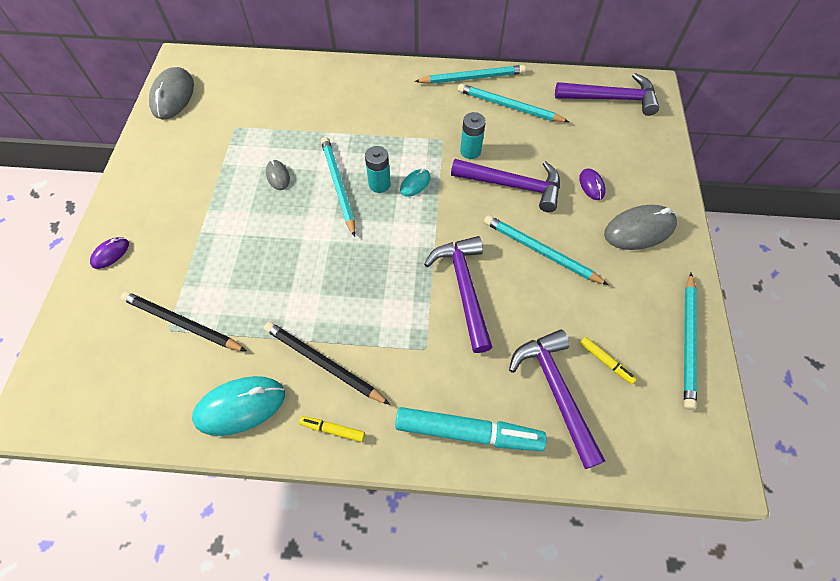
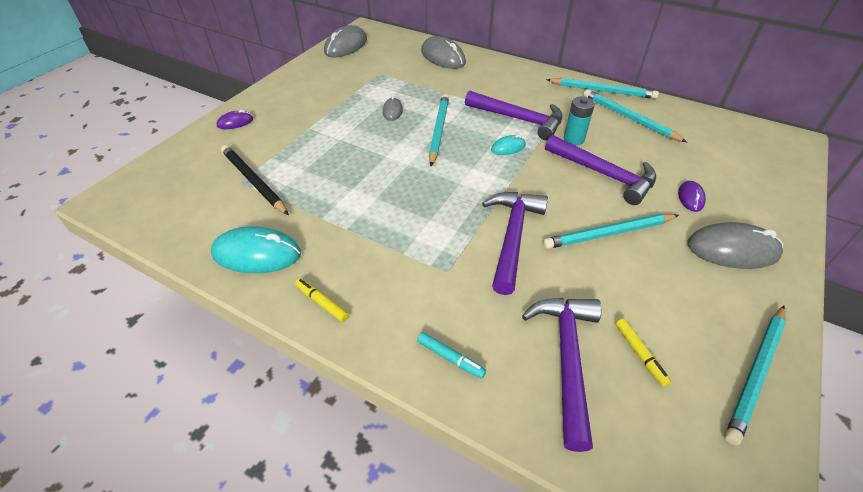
camera: 25 degrees right, 15 degrees down
black pencil [264,322,390,405] -> none
turquoise battery [365,146,390,193] -> none
turquoise marker [395,407,546,451] -> turquoise marker [417,332,486,379], size x0.46
turquoise pencil [484,215,609,285] -> turquoise pencil turned 75 degrees counterclockwise [543,214,679,249]
purple hammer [555,73,659,116] -> purple hammer moved to [465,90,563,140]
none -> grey mouse [421,36,466,69]

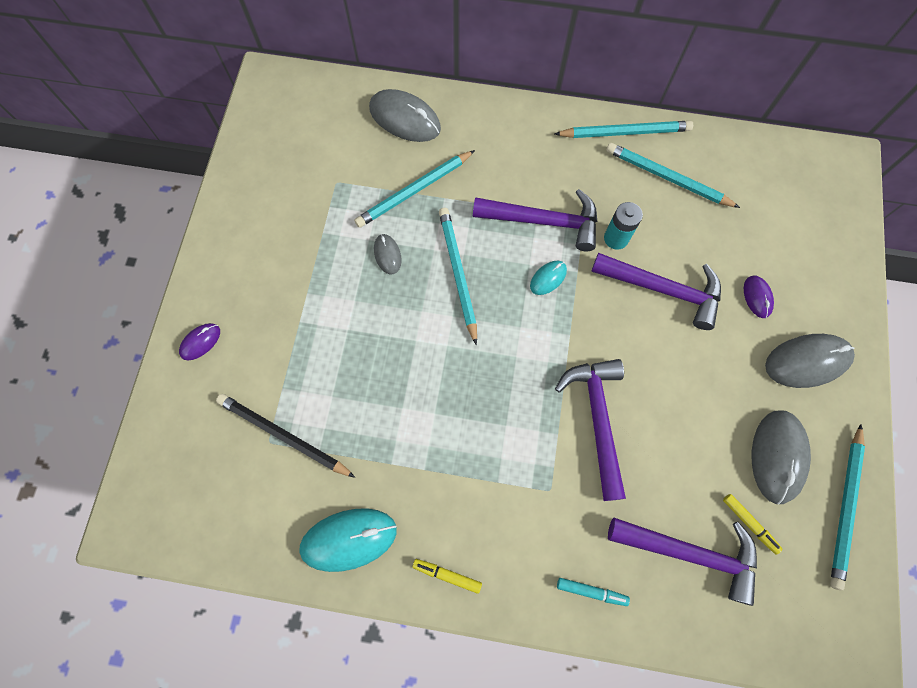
camera: 20 degrees left, 25 degrees up
grey mouse [324,25,367,57] -> grey mouse moved to [752,411,811,504]
purple hammer [522,298,602,452] -> purple hammer turned 120 degrees clockwise [608,518,757,606]
turquoise pencil [543,214,679,249] -> turquoise pencil moved to [354,150,475,228]

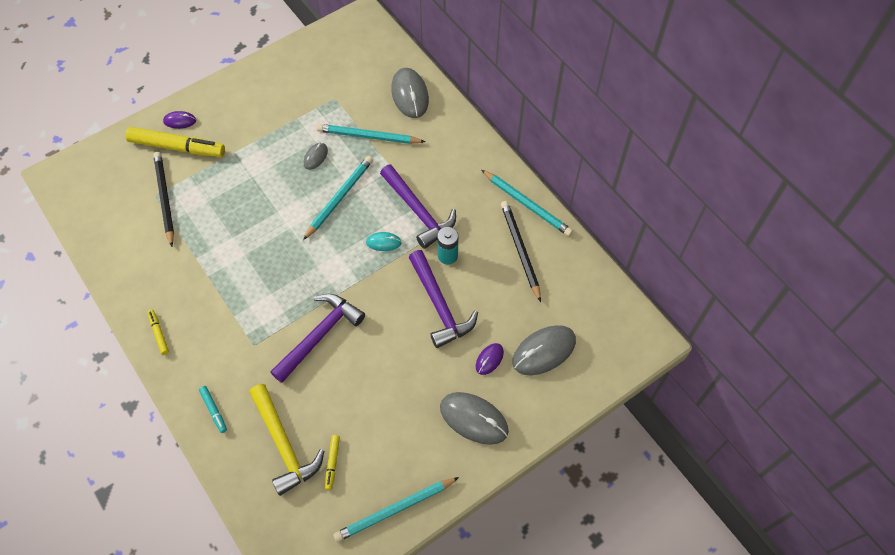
camera: 45 degrees right, 10 degrees down
turquoise mouse [299,508,397,572] -> none
turquoise pencil [606,143,740,208] -> black pencil [501,201,541,302]
purple hammer [608,518,757,606] -> yellow hammer [249,384,324,496]
grey mouse [752,411,811,504] -> grey mouse moved to [512,325,576,375]
none -> yellow marker [125,127,225,157]

